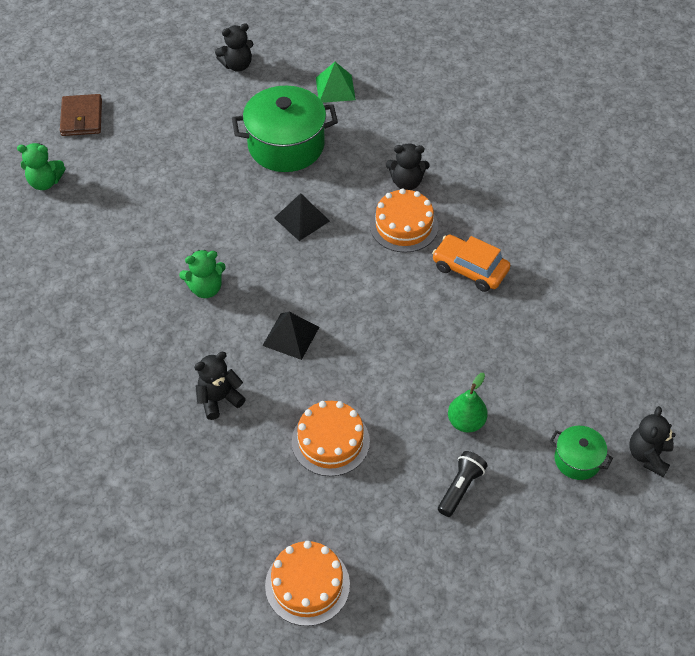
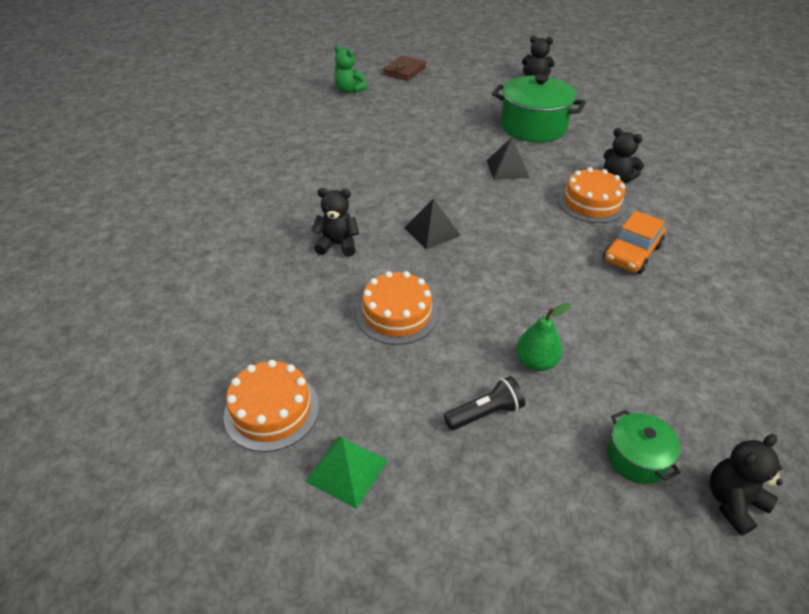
camera: 35 degrees right, 10 degrees down
green teddy bear [179,250,226,298] -> none
green pyramid [316,62,356,103] -> green pyramid moved to [305,436,388,509]
orange car [432,235,510,292] -> orange car turned 120 degrees counterclockwise [603,211,665,274]

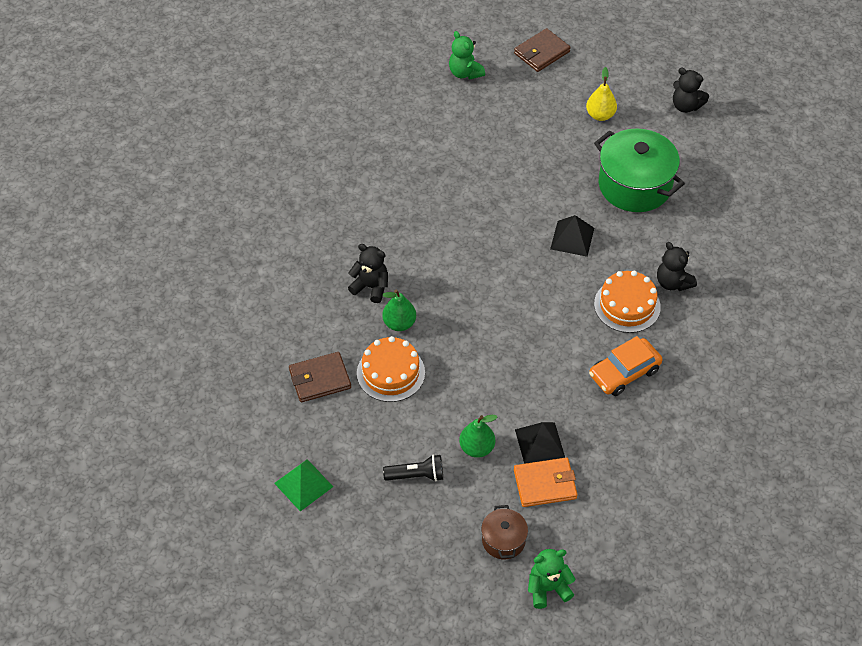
camera: 20 degrees right, 10 degrees up
orange cake [224,360,319,452] -> none
black pyramid [404,198,461,250] -> black pyramid moved to [515,422,565,464]
green pot [607,410,681,484] -> brown pot [481,505,528,559]
black teddy bear [709,434,783,536] -> green teddy bear [528,549,575,609]
none -> brown wallet [289,352,351,402]
none -> green pear [382,290,416,331]
none -> orange wallet [514,458,578,507]
none -> yellow pear [586,67,617,121]

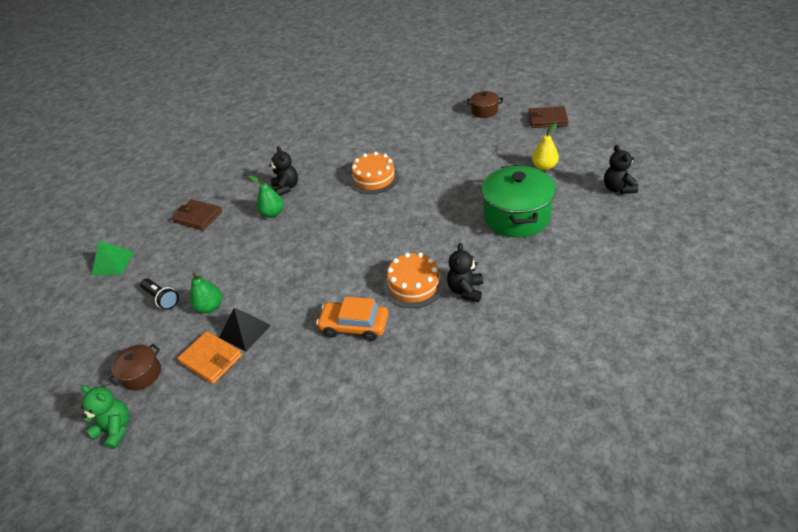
camera: 50 degrees right, 10 degrees down
orange cake [357,336,425,402] -> orange cake moved to [350,152,399,194]
green teddy bear [449,31,485,79] -> brown pot [467,91,503,118]
black pyramid [550,215,594,257] -> none

